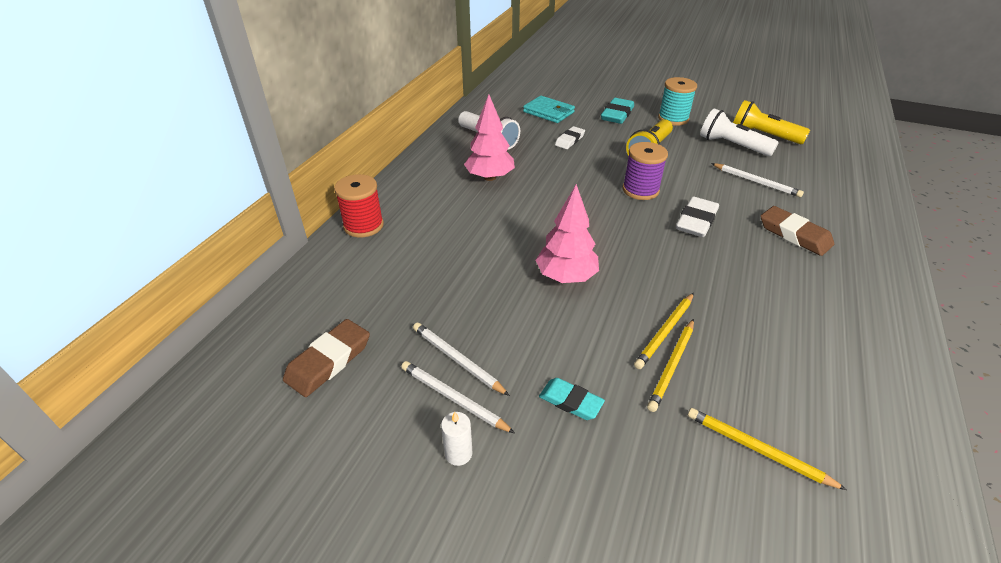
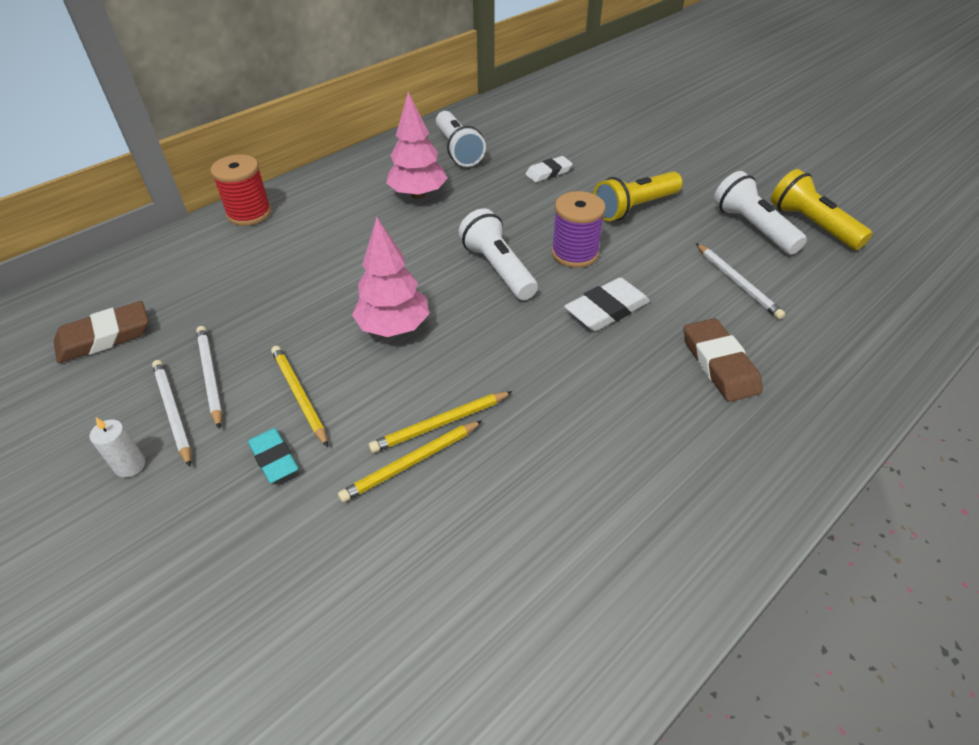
camera: 25 degrees right, 5 degrees up
turquoise wallet [523,96,575,123] -> none
turquoise eraser [601,98,634,124] -> none
turquoise spool [658,77,697,126] -> none
yellow pencil [688,408,847,490] -> yellow pencil moved to [271,346,328,447]
none -> white flashlight [458,208,538,300]

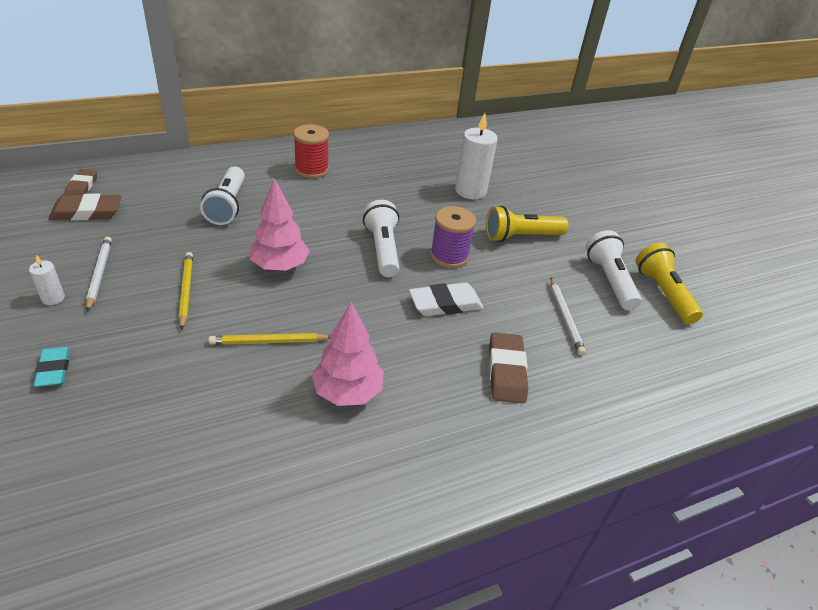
camera: 15 degrees right, 5 degrees down
white pencil [196,326,222,429] -> none
red spool [210,154,271,226] -> red spool moved to [293,124,329,178]
turquoise eraser [248,428,299,483] -> turquoise eraser moved to [34,347,70,387]
yellow pencil [338,420,483,502] -> none
pink tree [386,92,447,199] -> pink tree moved to [312,302,384,406]
white flashlight [436,111,486,167] -> white flashlight moved to [200,166,245,225]
white eraser [525,156,573,182] -> white candle [455,113,498,199]
none -> brown eraser [65,169,97,195]

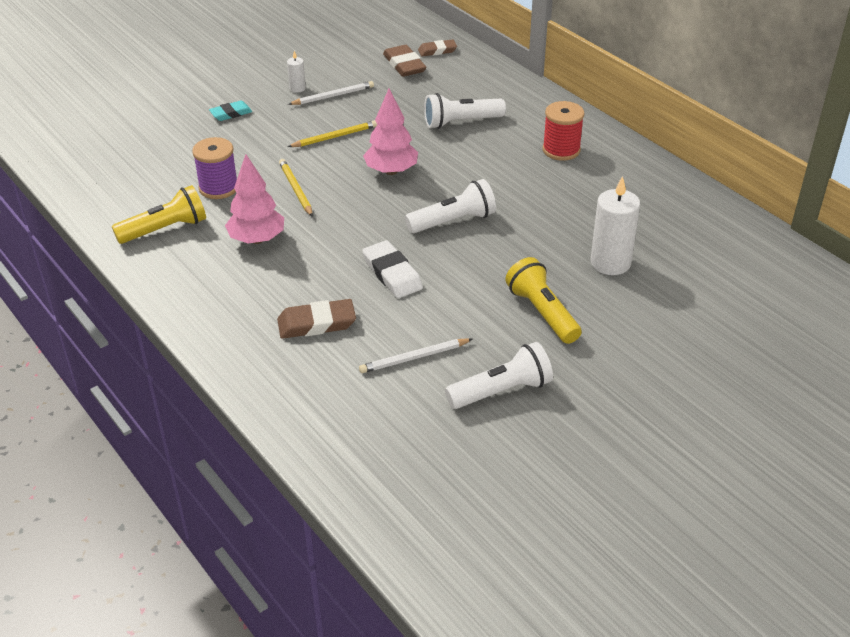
camera: 80 degrees right, 0 degrees up
purple spool [430,206,476,268] -> purple spool moved to [192,137,237,199]
yellow flashlight [636,243,703,324] -> yellow flashlight moved to [112,185,206,244]

